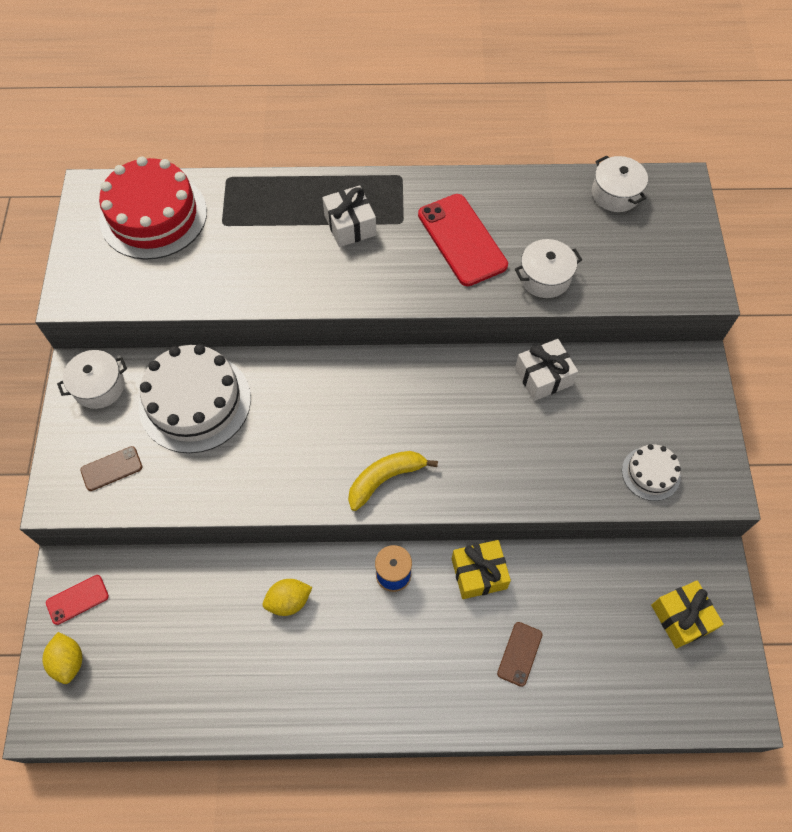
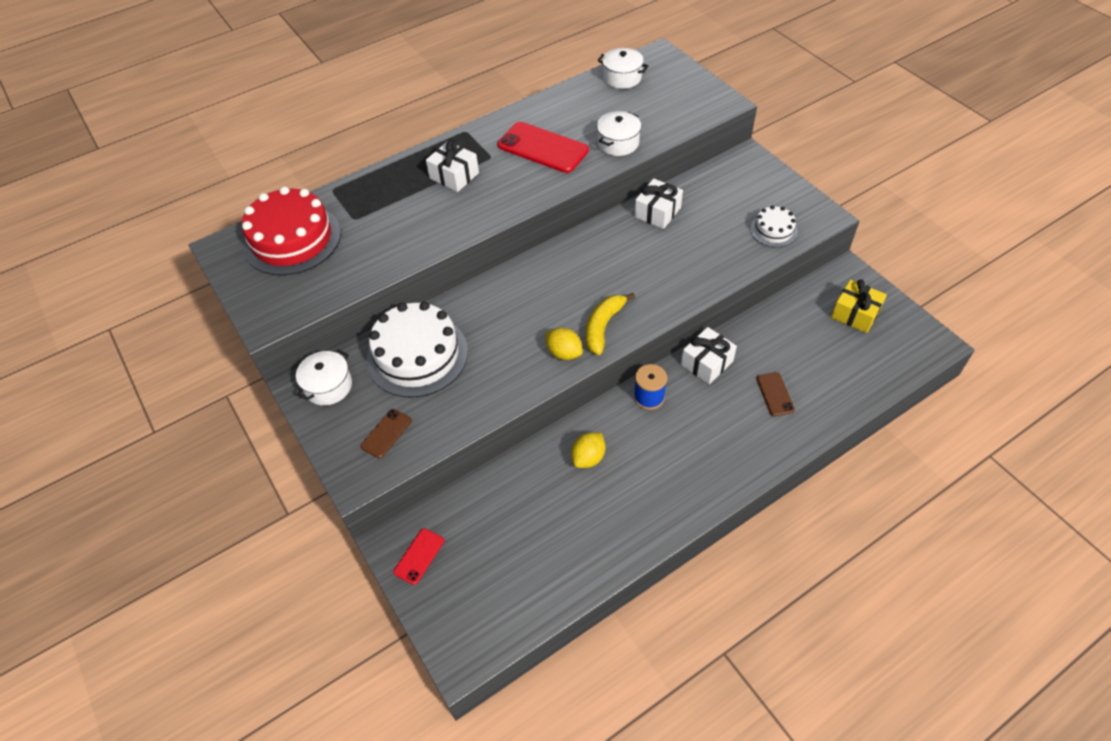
camera: 30 degrees left, 10 degrees down
yellow lemon [42,632,82,684] -> yellow lemon moved to [546,328,583,360]
yellow gift [452,540,511,599] -> white gift [681,327,737,384]

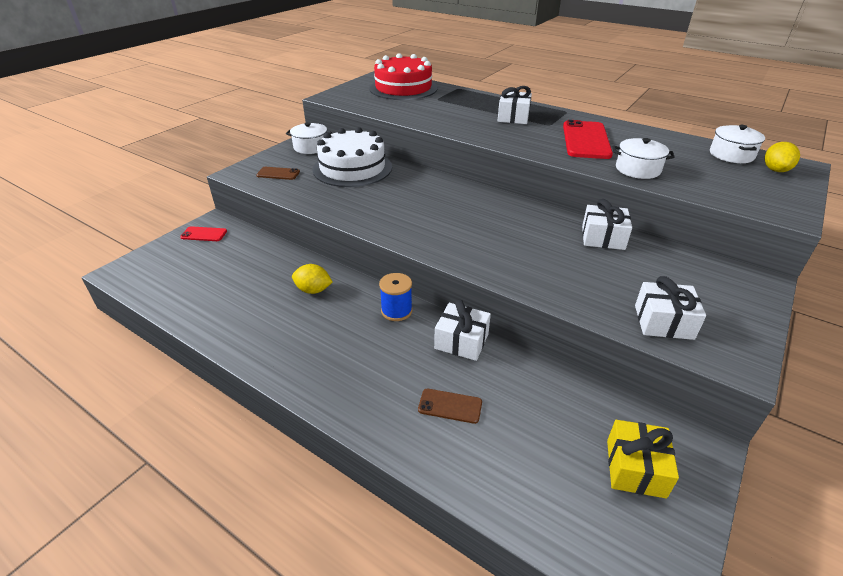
camera: 65 degrees right, 15 degrees down
yellow lemon [546,328,583,360] -> yellow lemon moved to [765,142,800,172]
yellow banana [586,293,635,355] -> none
white cake [750,205,797,247] -> white gift [635,276,706,340]
brown phone [756,372,795,416] -> brown phone turned 45 degrees clockwise [418,389,482,424]

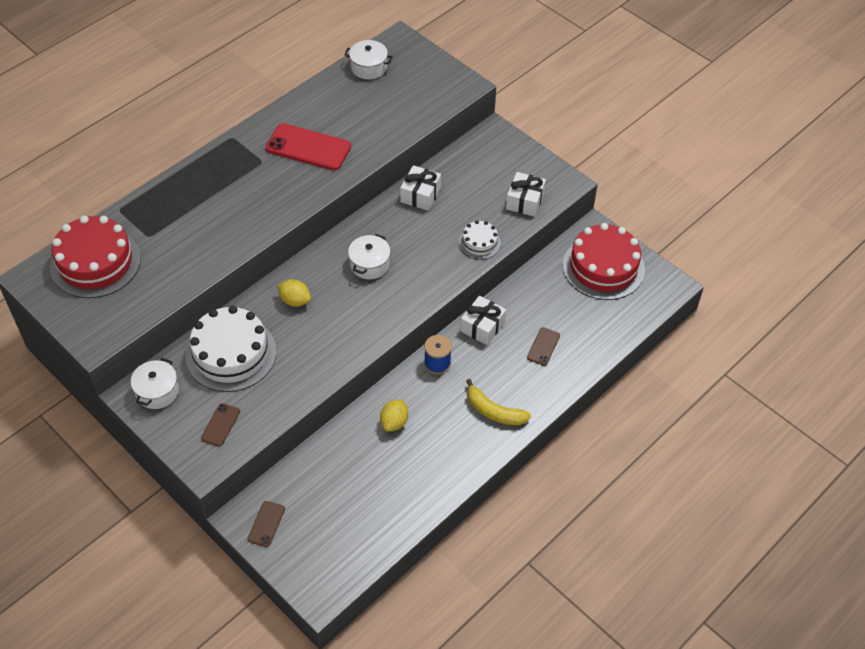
camera: 80 degrees left, 15 degrees up
red phone [180,226,227,241] -> brown phone [248,501,285,547]
white gift [498,86,532,124] -> none
yellow gift [607,420,679,498] -> red cake [563,223,645,300]
white pot [613,138,675,179] -> white pot moved to [348,234,391,279]
yellow lemon [765,142,800,172] -> yellow lemon moved to [277,279,311,307]
none -> white cake [459,220,501,259]
none -> yellow banana [466,379,531,425]

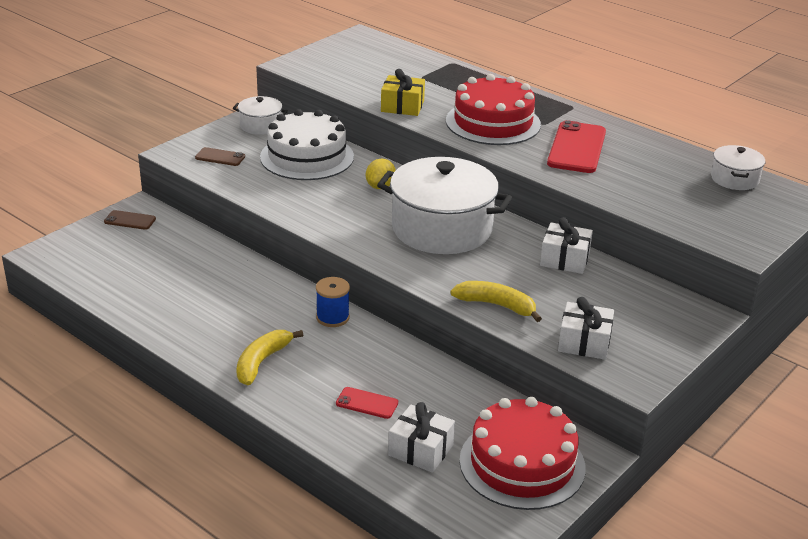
camera: 85 degrees right, 20 degrees down
red cake [50,215,141,298] -> red cake moved to [446,74,541,145]
white pot [348,234,391,279] -> white pot [377,157,512,254], size x2.10
yellow lemon [380,400,408,432] -> none
white cake [459,220,501,259] -> yellow banana [450,281,542,322]
white gift [460,296,506,345] -> white gift moved to [388,402,455,473]
brown phone [527,327,560,366] -> red phone [336,387,398,419]
none -> yellow gift [381,69,425,116]

